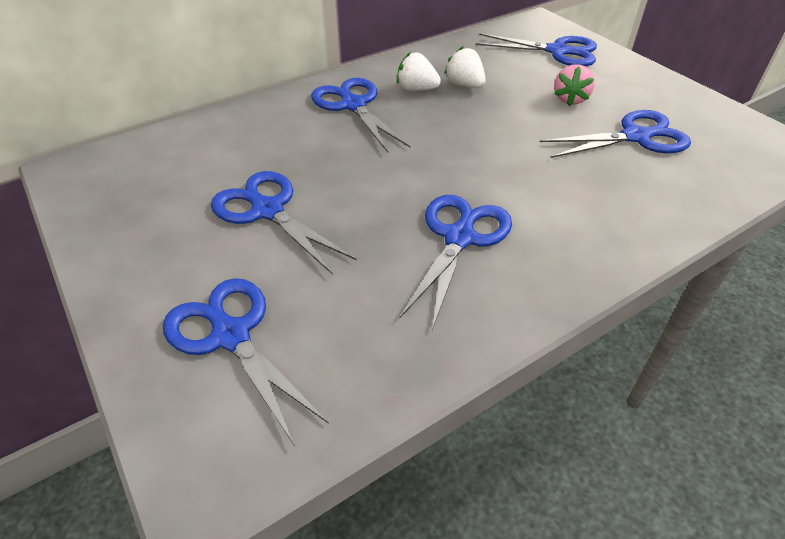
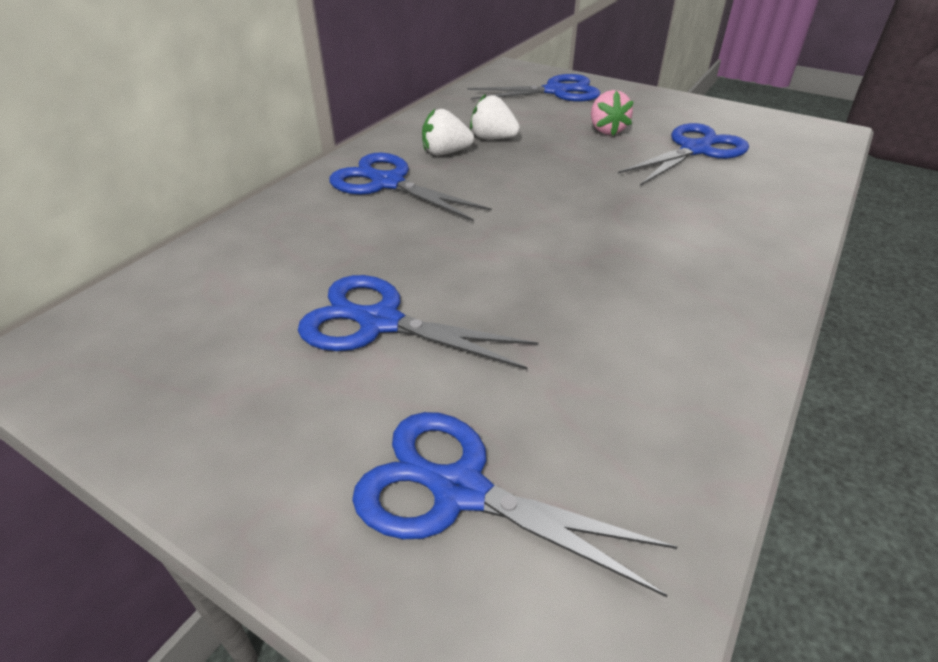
camera: 25 degrees left, 5 degrees down
blue scissors [400,195,512,330] -> none

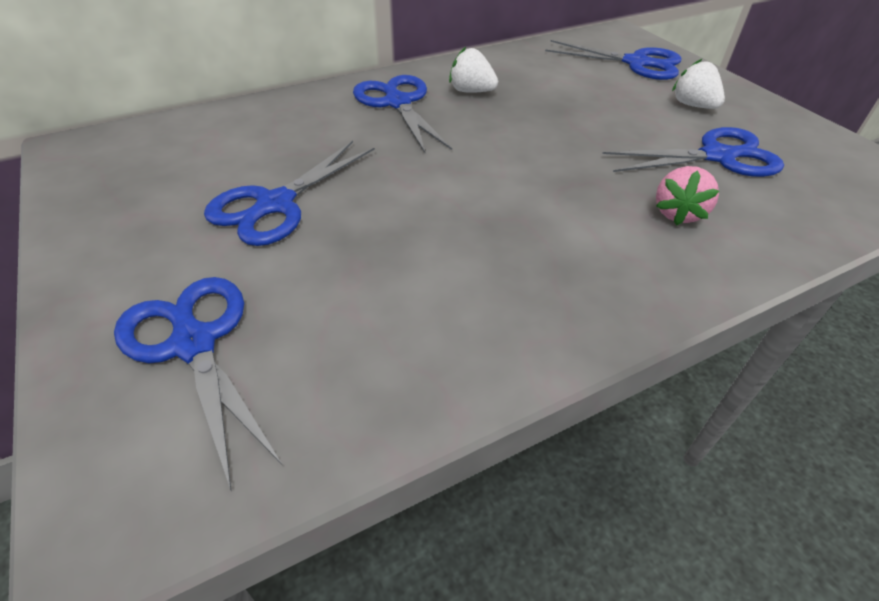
camera: 30 degrees right, 5 degrees up
blue scissors [298,275,538,370] -> blue scissors turned 105 degrees counterclockwise [204,141,375,246]
white strawberry [470,94,520,139] -> white strawberry moved to [672,59,725,109]
pink strawberry [591,90,634,136] -> pink strawberry moved to [656,166,719,226]

